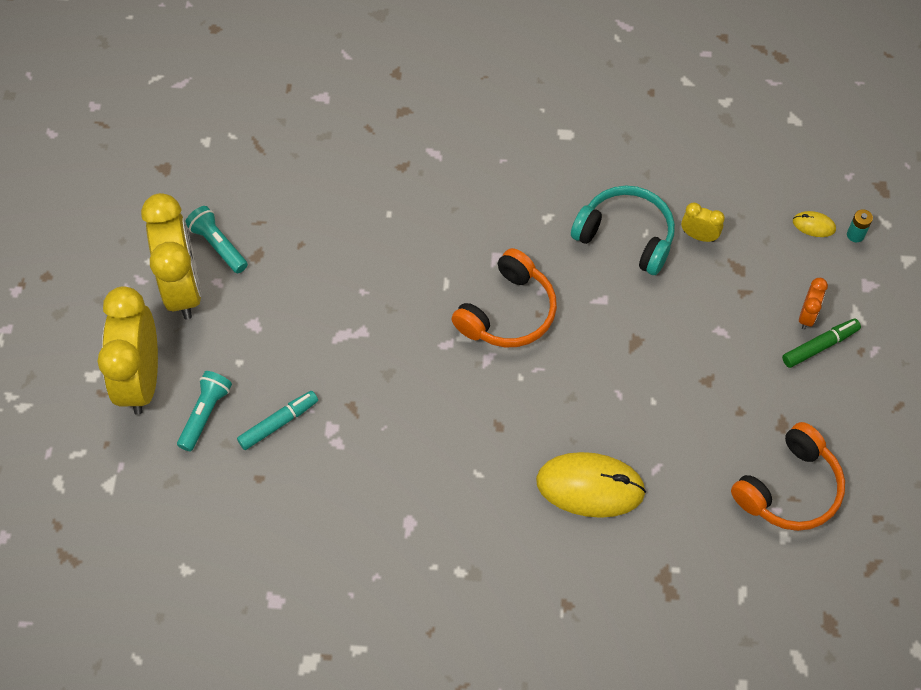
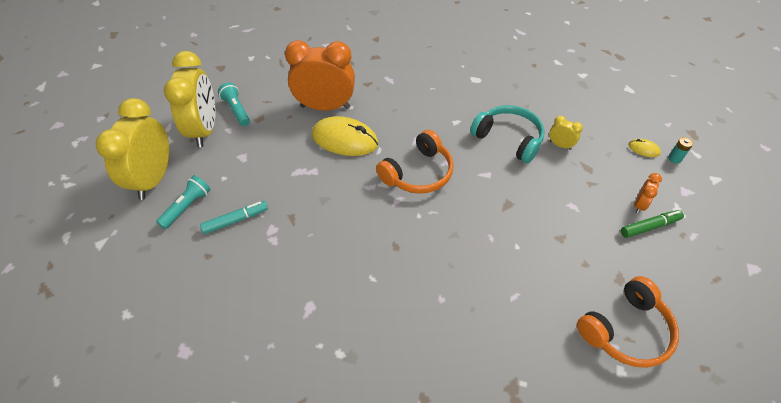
camera: 10 degrees right, 10 degrees down
yellow mouse [536,452,646,518] -> yellow mouse moved to [312,116,378,156]
none -> orange clock [285,40,355,111]

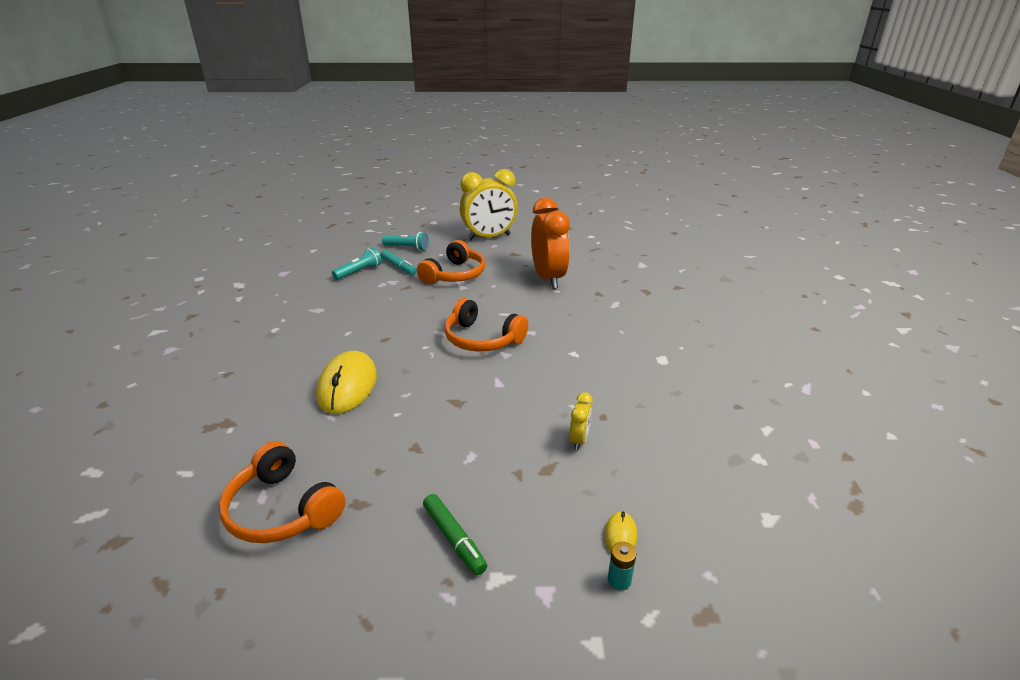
camera: 75 degrees right, 20 degrees down
yellow clock [96,98,169,200] -> none
turquoise flashlight [218,83,250,126] -> turquoise flashlight moved to [332,247,382,280]
yellow mouse [312,116,378,156] -> yellow mouse moved to [316,351,377,414]
turquoise headphones [470,105,545,163] -> none
orange clock [634,173,662,214] -> none
none -> orange headphones [417,240,485,284]

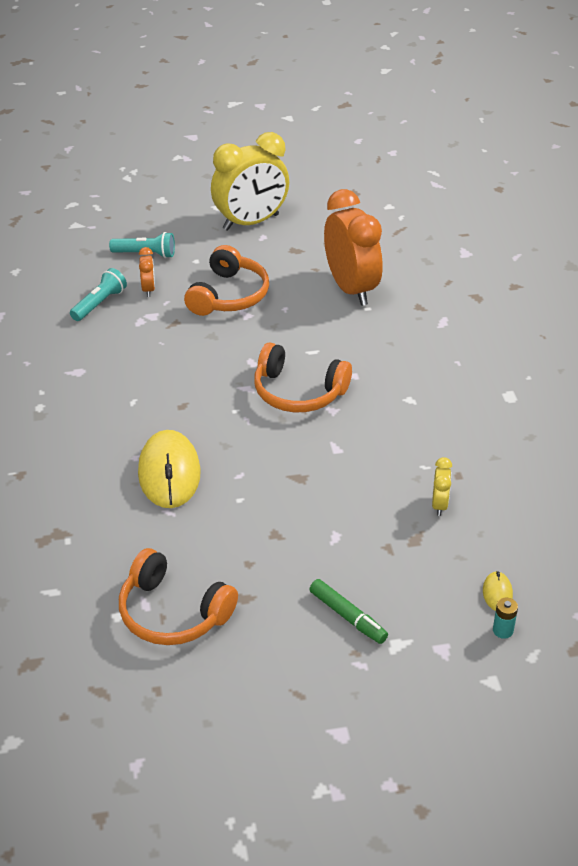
camera: 10 degrees left, 10 degrees up
turquoise marker [380,250,417,275] -> orange clock [139,247,155,297]

